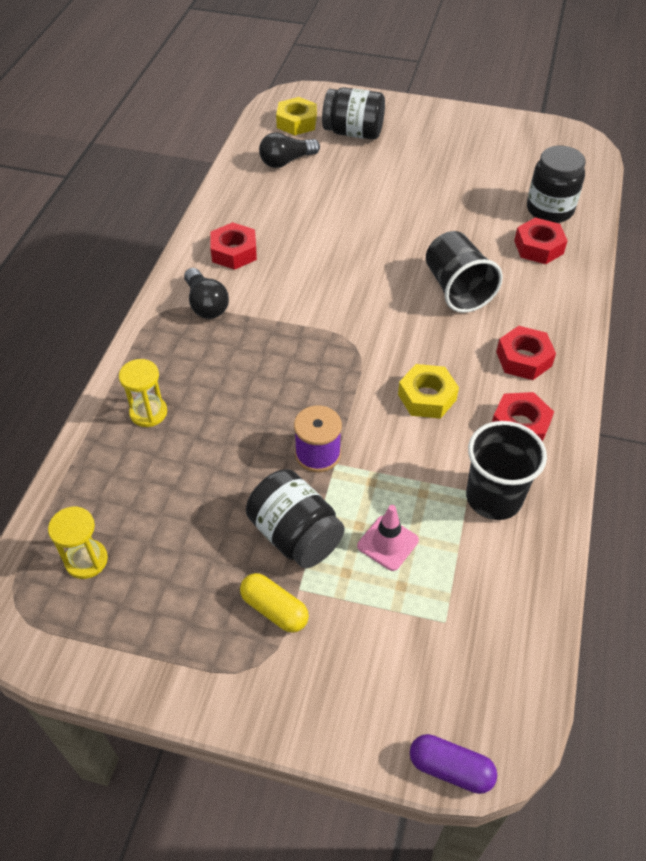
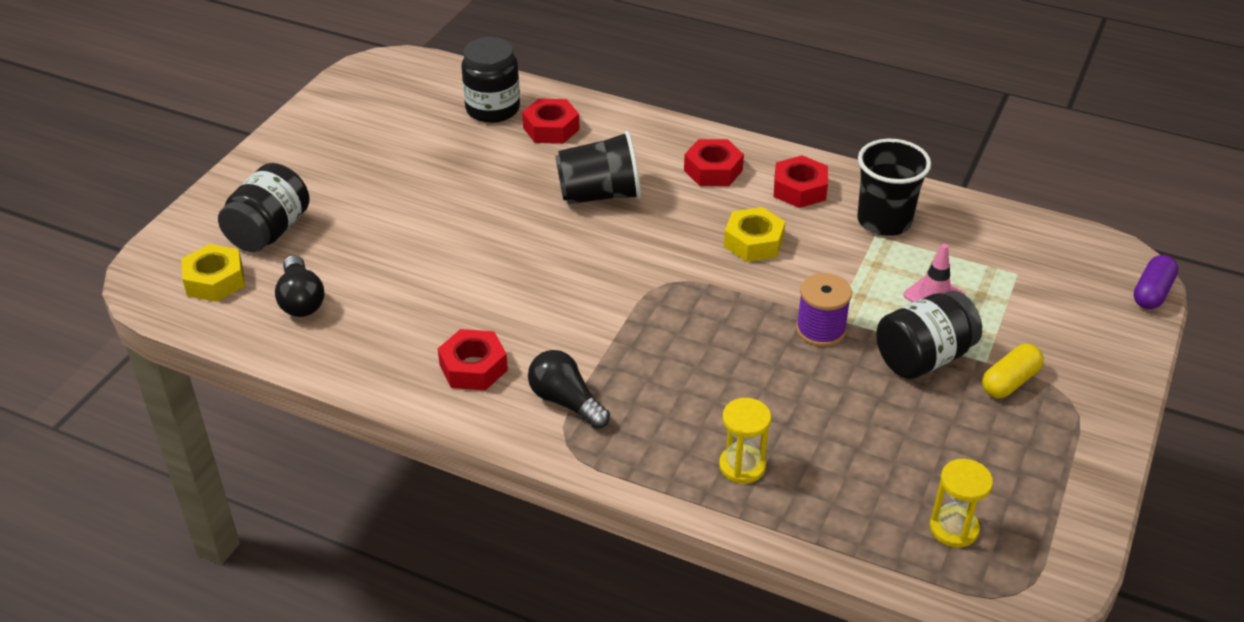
camera: 80 degrees left, 10 degrees down
black light bulb [184,268,229,319] -> black light bulb turned 120 degrees counterclockwise [528,350,610,429]

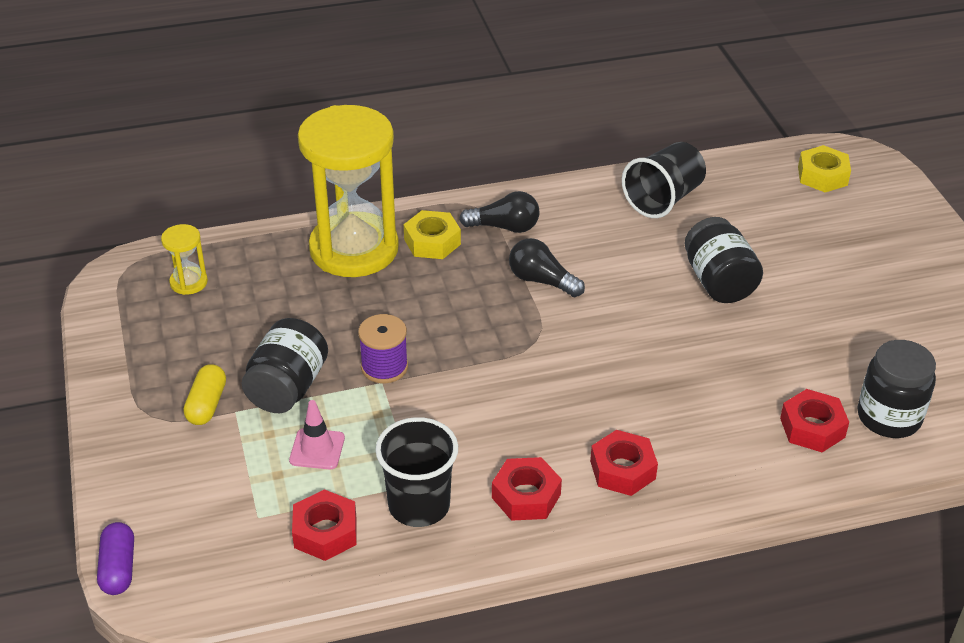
camera: 140 degrees right, 0 degrees up
black jar [218,163,310,252] -> black jar moved to [685,217,763,303]
black light bulb [275,255,324,317] -> black light bulb moved to [509,238,585,297]
red nut [438,329,508,391] -> red nut moved to [292,489,357,561]
black cup [555,131,641,204] -> black cup moved to [622,142,706,218]
yellow hourglass [719,398,771,484] -> yellow hourglass [298,105,399,277], size x2.44
yellow nut [724,207,785,262] -> yellow nut moved to [404,210,461,259]

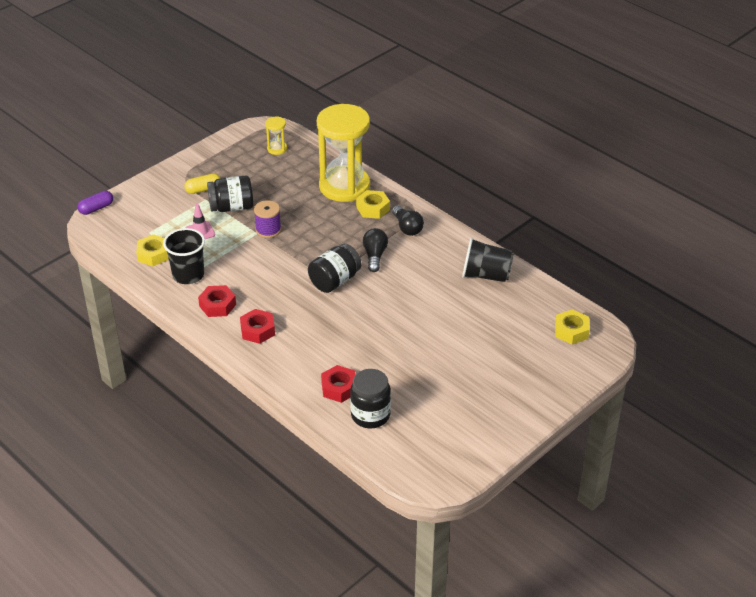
camera: 60 degrees right, 0 degrees up
red nut [292,489,357,561] -> yellow nut [136,234,169,266]
black jar [685,217,763,303] -> black jar moved to [308,244,361,293]

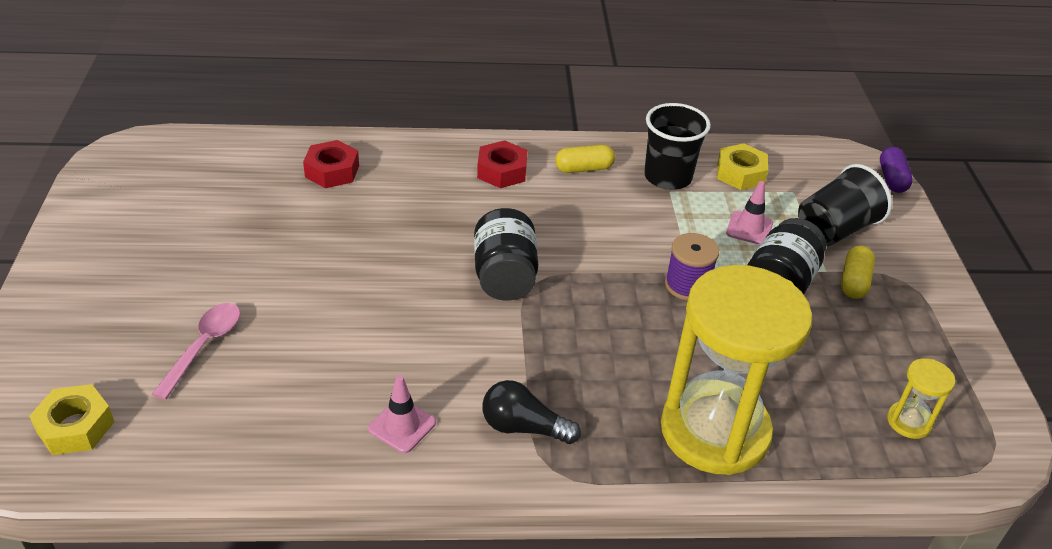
camera: 130 degrees right, 0 degrees up
red nut [198,285,236,317] -> yellow capsule [555,145,615,173]
black jar [350,369,391,428] -> none
yellow nut [356,190,390,219] -> none
black light bulb [363,228,388,272] -> none
black cup [462,238,514,282] -> black cup moved to [798,164,892,246]
none -> pink spoon [152,303,240,400]
none -> pink traffic cone [368,375,436,453]

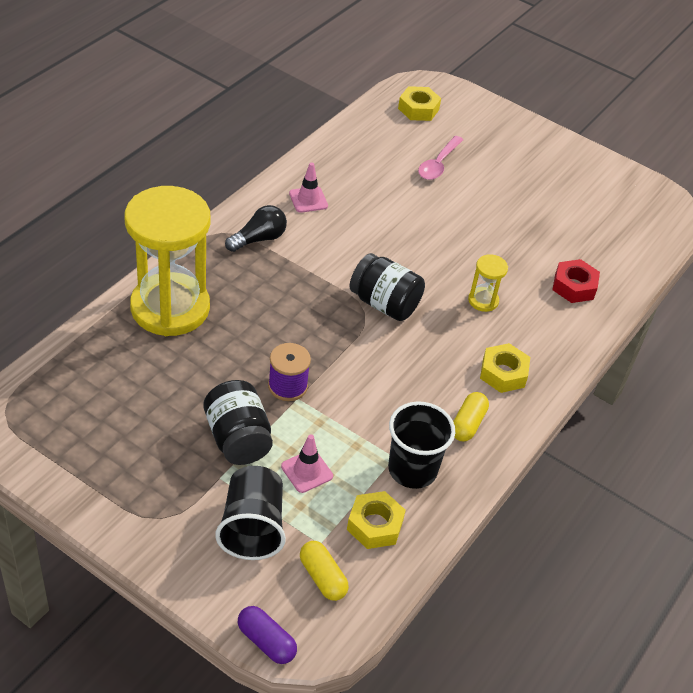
camera: 125 degrees right, 5 degrees up
pink spoon [152,303,240,400] -> pink spoon turned 60 degrees clockwise [418,136,463,180]
red nut [477,140,527,188] -> yellow nut [480,343,530,393]
yellow capsule [841,246,875,299] -> yellow capsule moved to [300,541,349,601]
yellow hourglass [887,358,955,439] -> yellow hourglass moved to [468,254,508,312]

